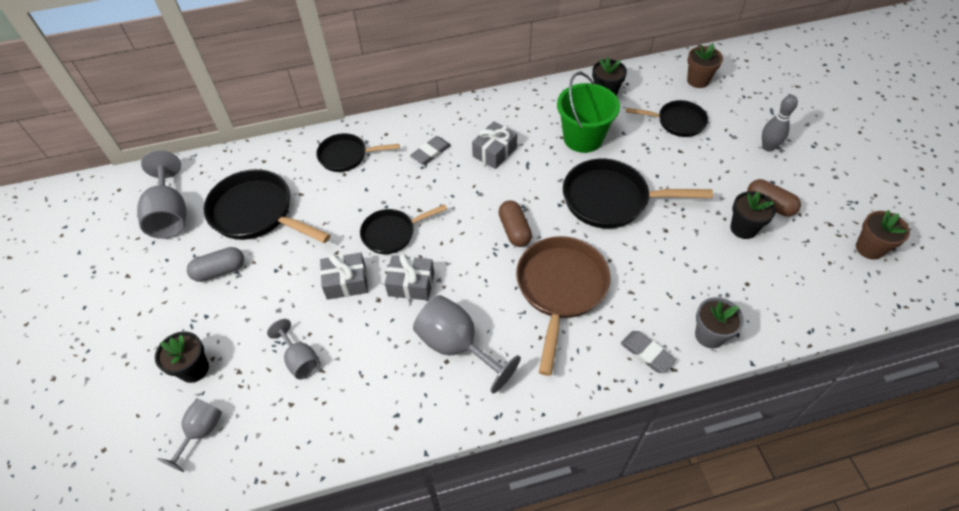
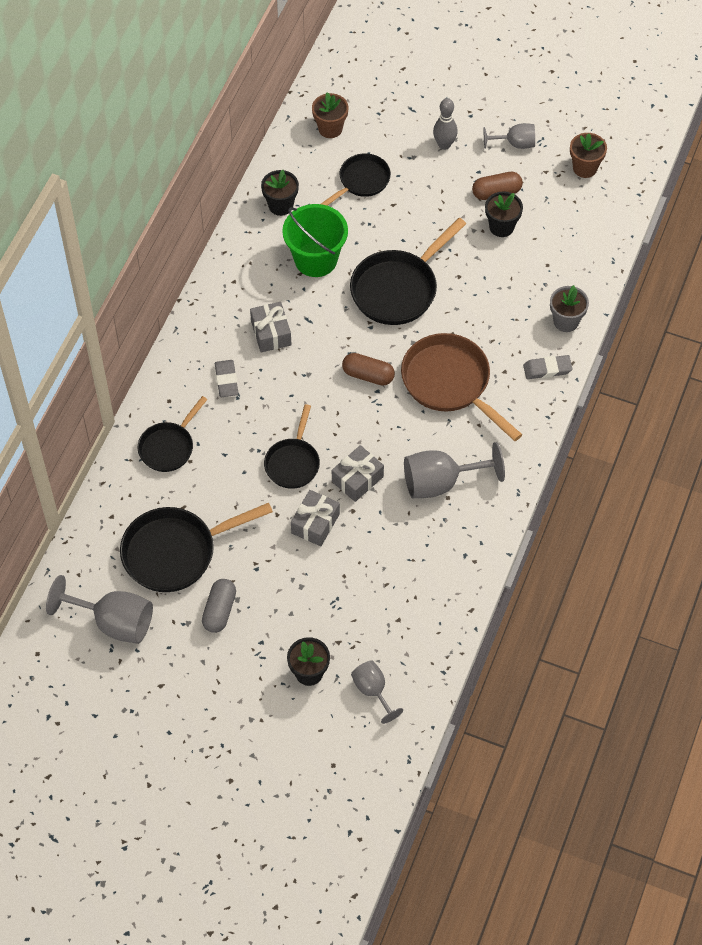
camera: 55 degrees left, 5 degrees up
grey goblet [267,319,320,379] -> grey goblet moved to [484,123,535,149]

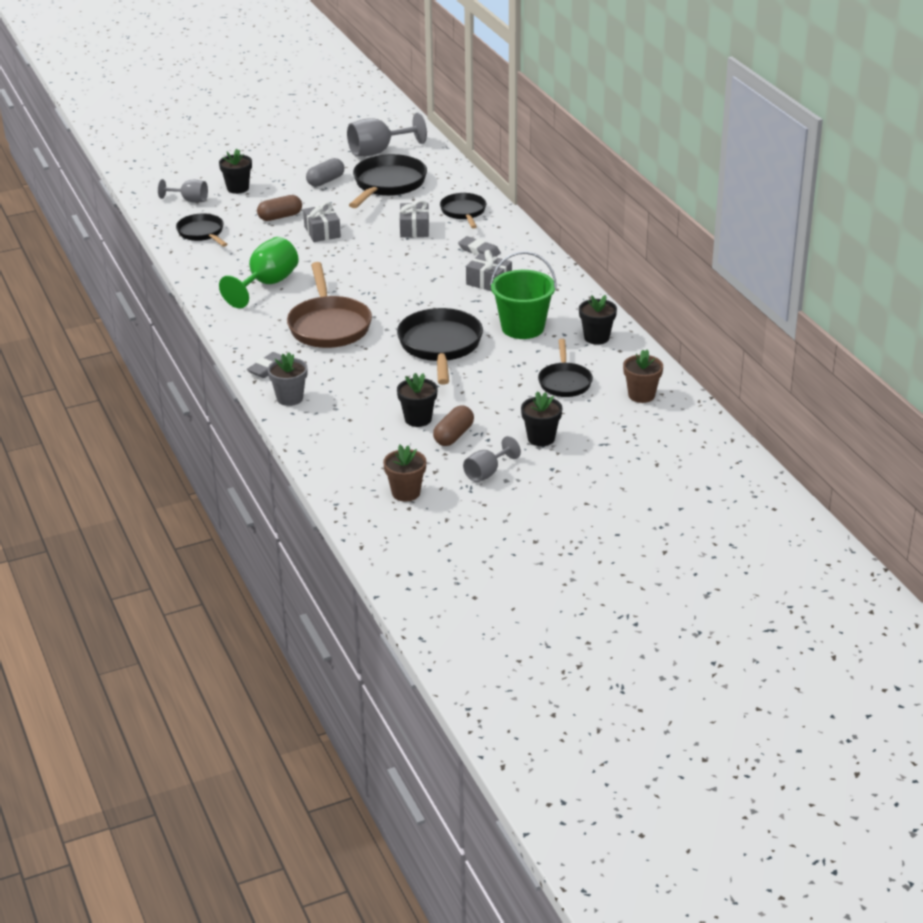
camera: 135 degrees right, 25 degrees down
grey capsule [202,579,236,633] -> grey capsule turned 75 degrees clockwise [306,158,344,187]
black pan [264,404,320,489] -> black pan moved to [176,213,227,247]
grey gift [332,445,384,502] -> grey gift moved to [399,200,429,238]
brown capsule [342,353,395,386] -> brown capsule moved to [257,195,302,221]
brown pan [401,333,523,441] -> brown pan turned 75 degrees clockwise [287,262,372,348]
grey goblet [404,442,505,498] -> green goblet [219,237,299,308]
grey bowling pin [433,98,457,150] -> black flower pot [521,391,562,446]

